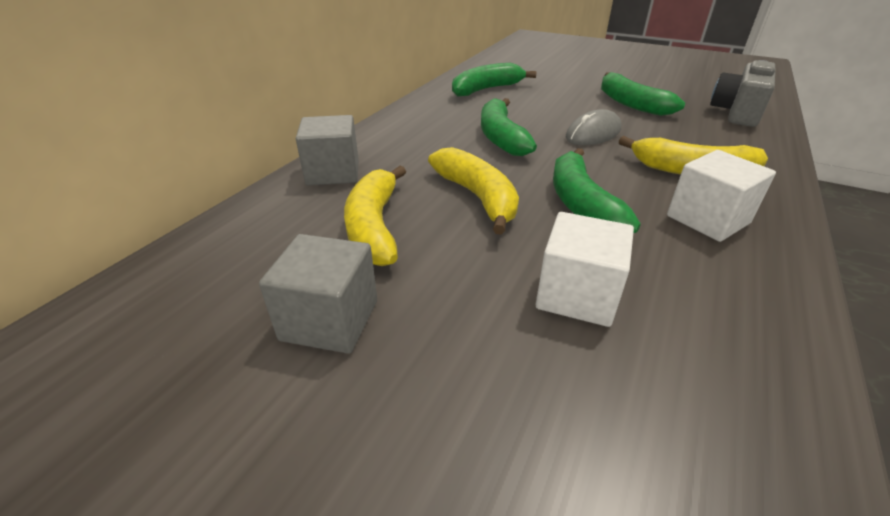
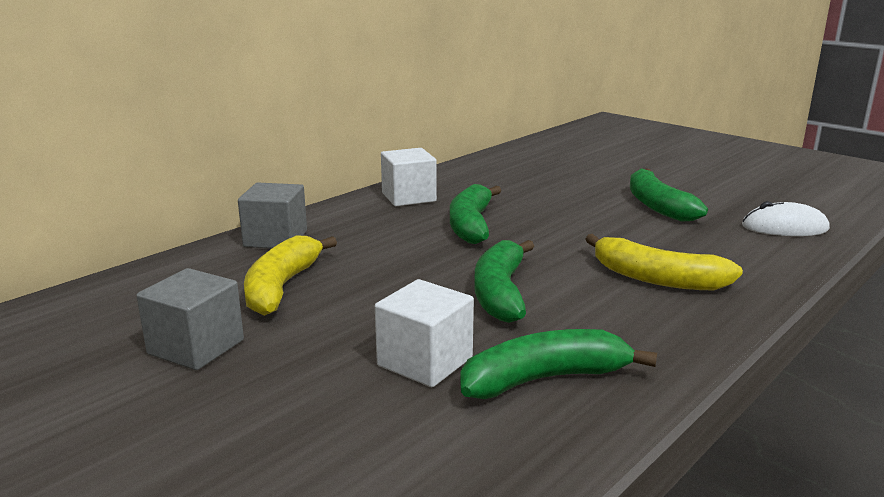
camera: 15 degrees right, 15 degrees down
yellow banana [428,147,519,235] -> none
green banana [452,63,536,97] -> green banana moved to [460,329,657,399]
grey mouse [566,109,621,145] -> none
white cube [667,150,776,242] -> white cube moved to [381,148,437,206]
grey camera [710,60,775,127] -> white mouse [742,201,830,236]

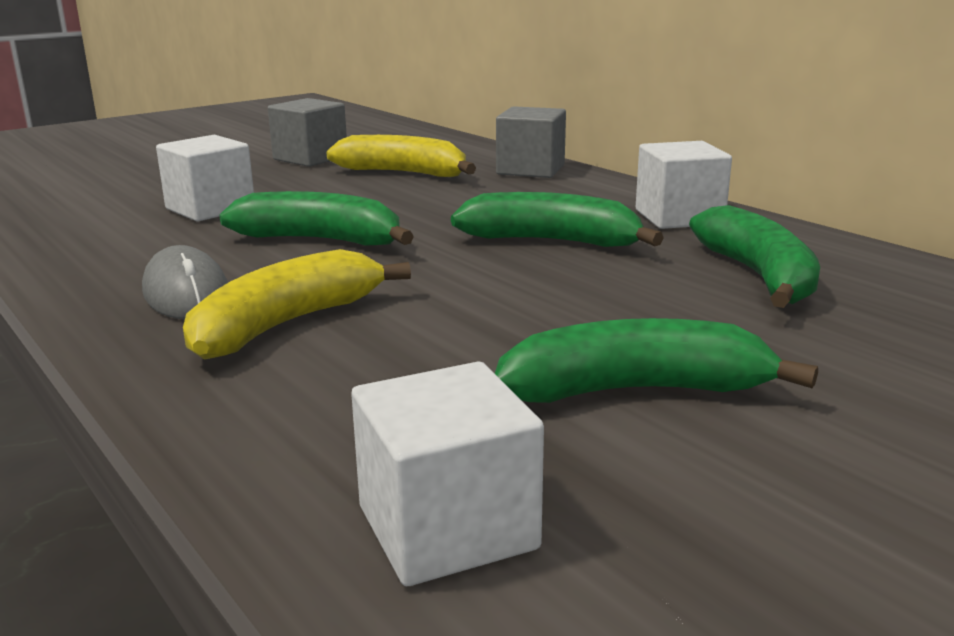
camera: 100 degrees right, 0 degrees up
green banana [460,329,657,399] -> green banana moved to [689,205,820,308]
white mouse [742,201,830,236] -> white cube [351,362,544,586]
none -> grey mouse [142,245,228,319]

